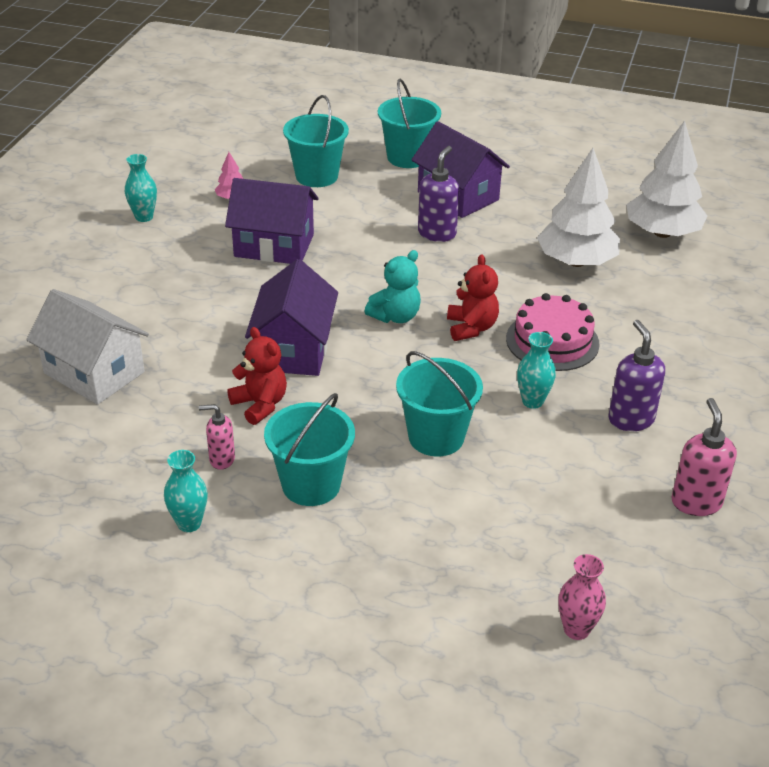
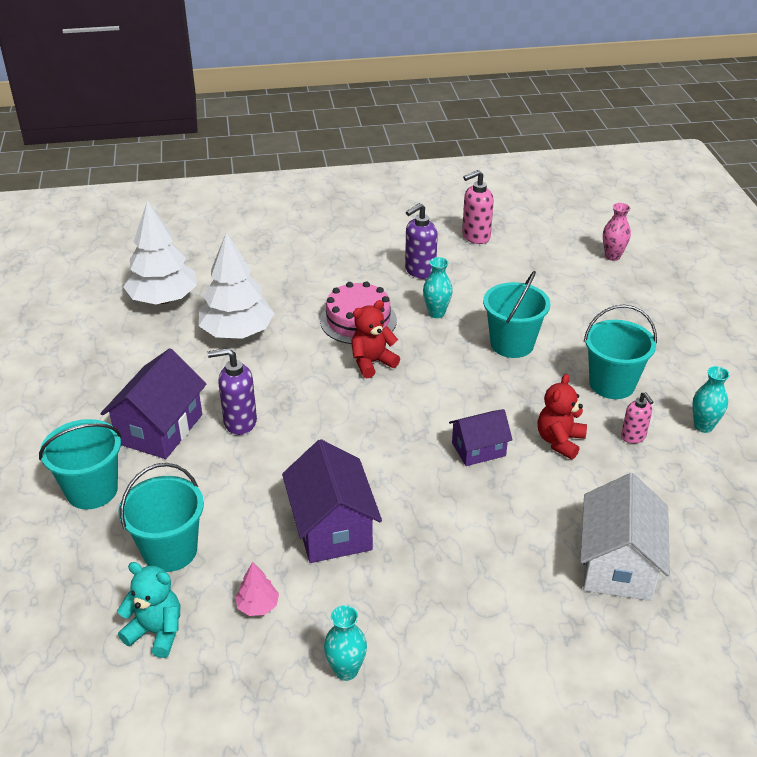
camera: 115 degrees left, 0 degrees up
purple house [245,259,338,376] -> purple house [449,409,513,466], size x0.61
turquoise teddy bear [364,250,421,323] -> turquoise teddy bear moved to [117,562,180,658]

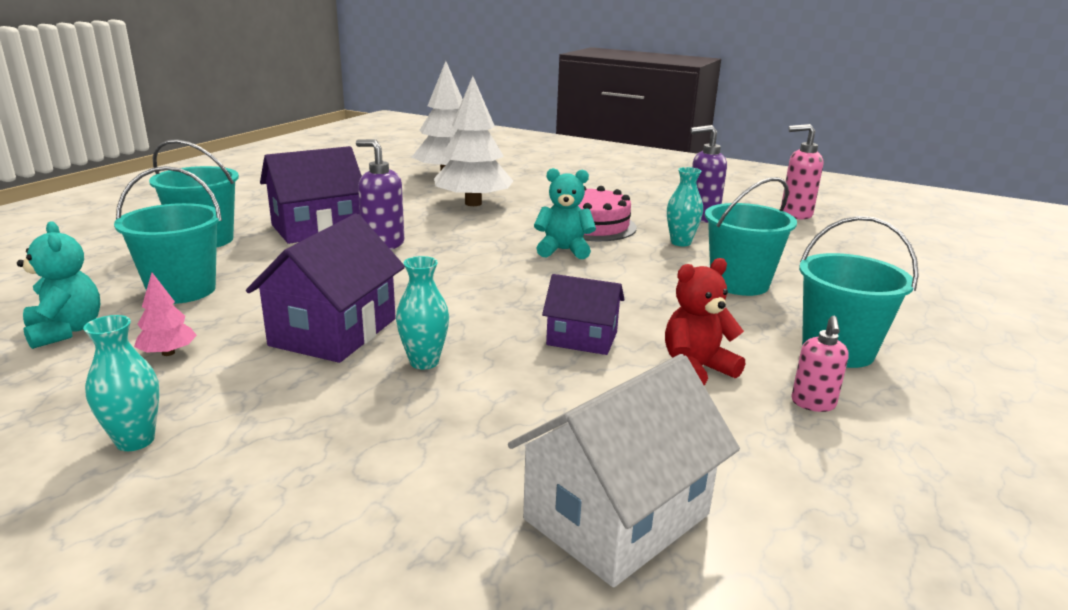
camera: 35 degrees right, 15 degrees down
red teddy bear [351,300,400,378] -> turquoise teddy bear [534,168,596,259]
pink vase [603,203,631,261] -> none
turquoise vase [692,366,730,433] -> turquoise vase moved to [396,256,449,370]

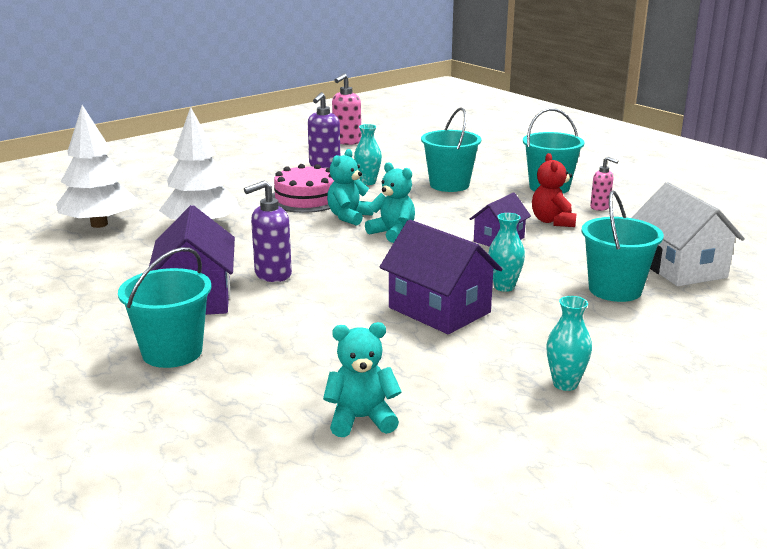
camera: 65 degrees left, 0 degrees up
turquoise bucket [114,166,222,304] -> turquoise bucket moved to [582,190,664,302]
pink tree [134,273,197,356] -> none
none -> turquoise teddy bear [365,162,415,243]

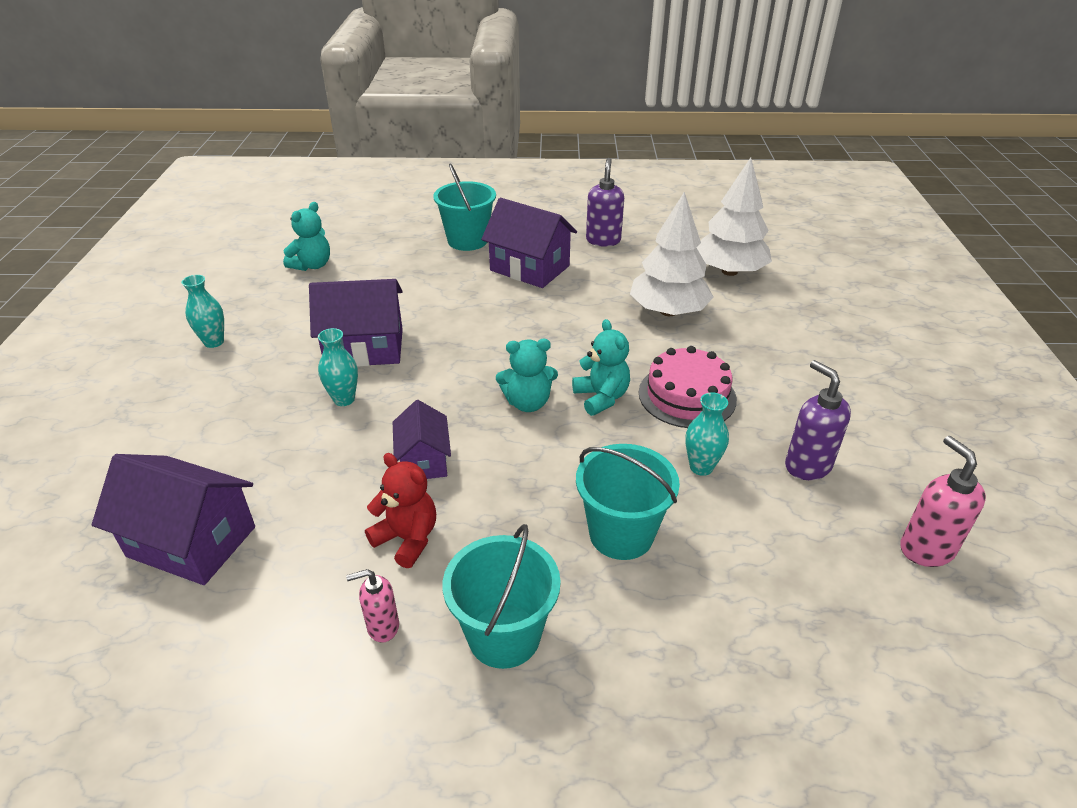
camera: 130 degrees right, 15 degrees up
purple soap dispenser [244,180,292,282] -> purple soap dispenser moved to [586,158,624,247]
turquoise bucket [582,190,664,302] -> none
white house [631,182,745,286] -> purple house [92,454,255,585]

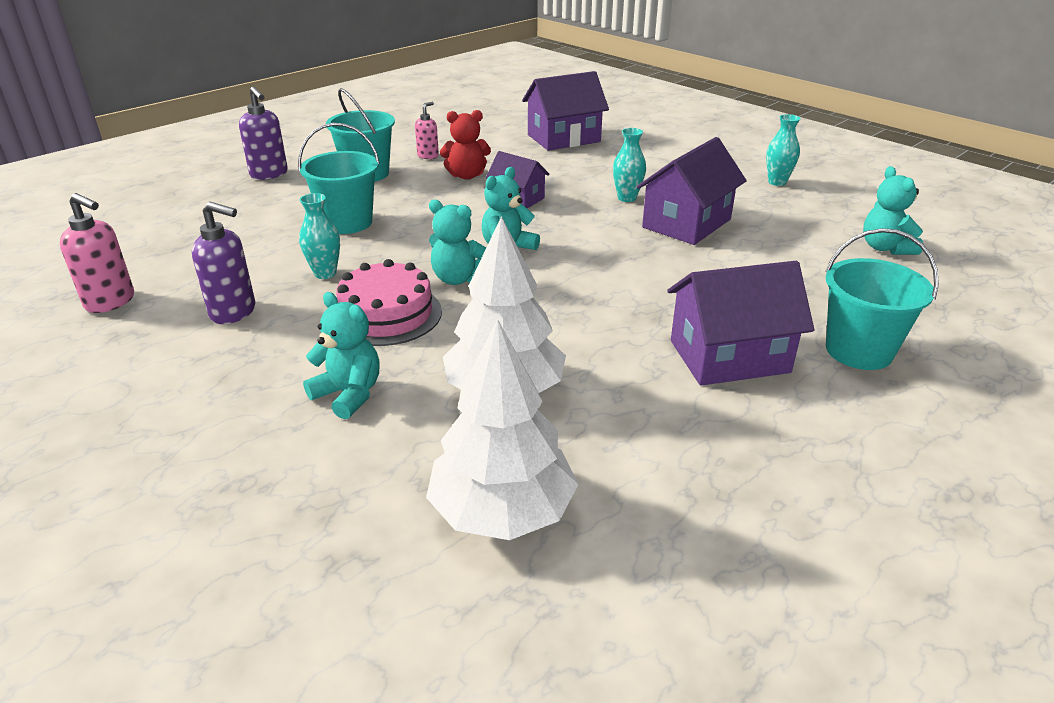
camera: 135 degrees right, 5 degrees down
purple soap dispenser [586,158,624,247] -> purple soap dispenser moved to [239,86,288,180]
none -> turquoise teddy bear [303,292,379,419]

